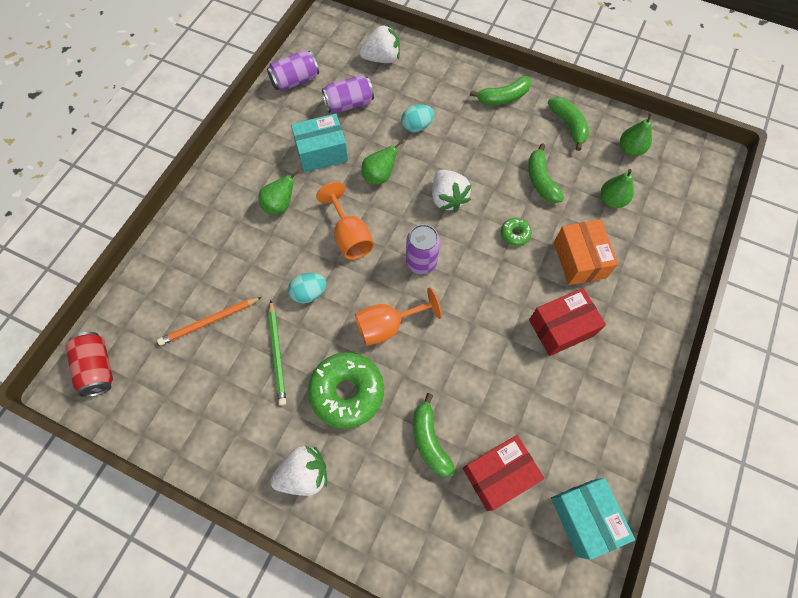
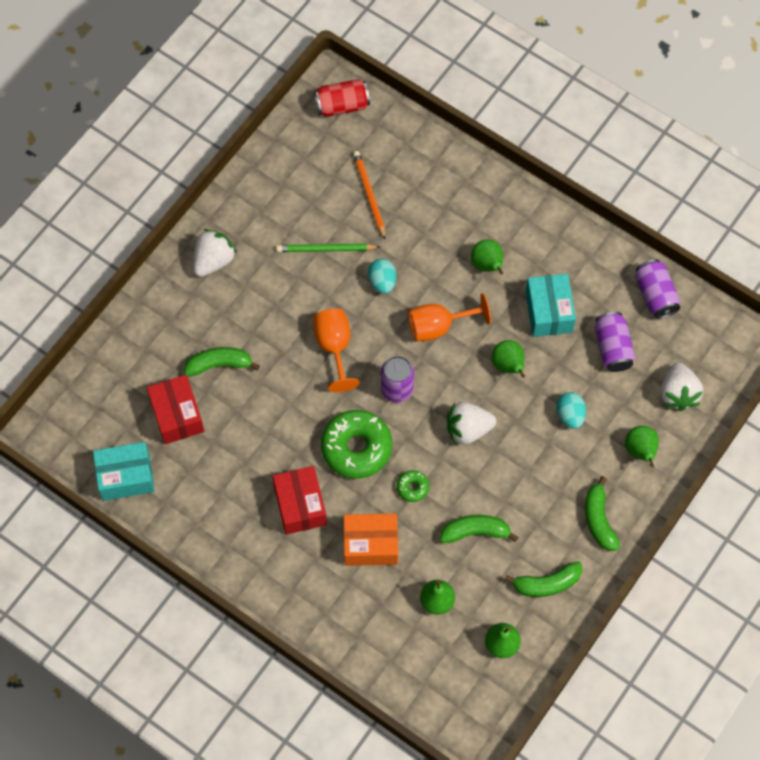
camera: 100 degrees right, 0 degrees up
white strawberry [270,446,327,496] -> white strawberry turned 135 degrees counterclockwise [193,229,237,277]
green donut [308,352,384,429] -> green donut moved to [321,410,392,479]
none -> green pear [625,426,659,467]

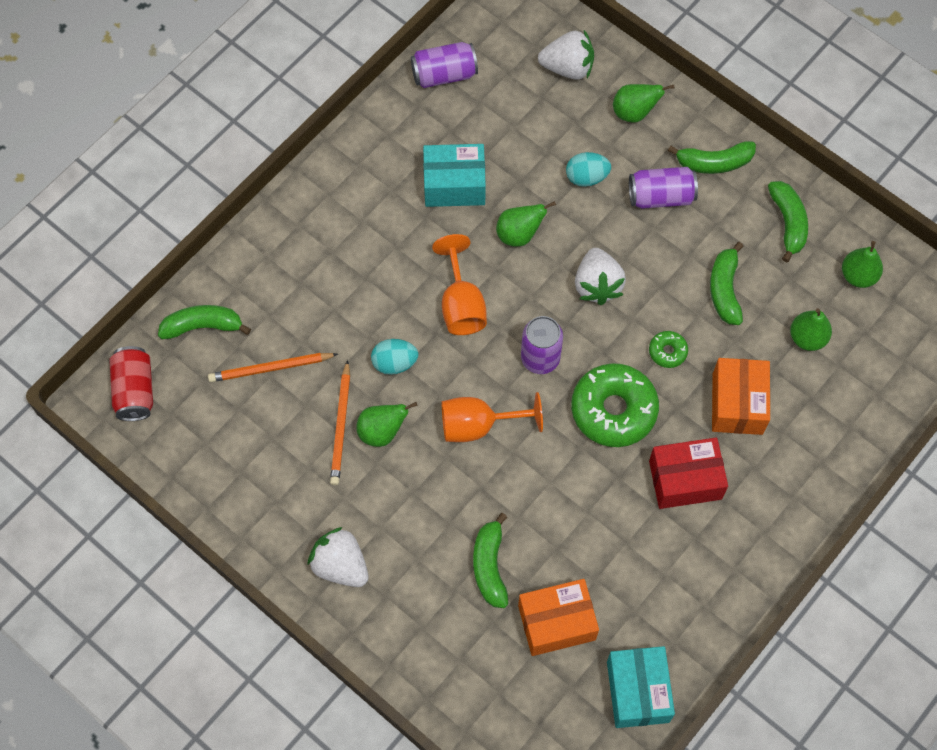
camera: 85 degrees left, 0 degrees up
red box [147,375,204,444] -> orange box [518,579,599,656]
green pencil [276,243,380,252] -> orange pencil [330,360,350,485]
green pear [471,239,503,274] -> green pear moved to [356,402,418,447]
purple can [595,312,636,372] -> purple can moved to [629,167,698,209]
none -> green banana [158,305,251,339]

